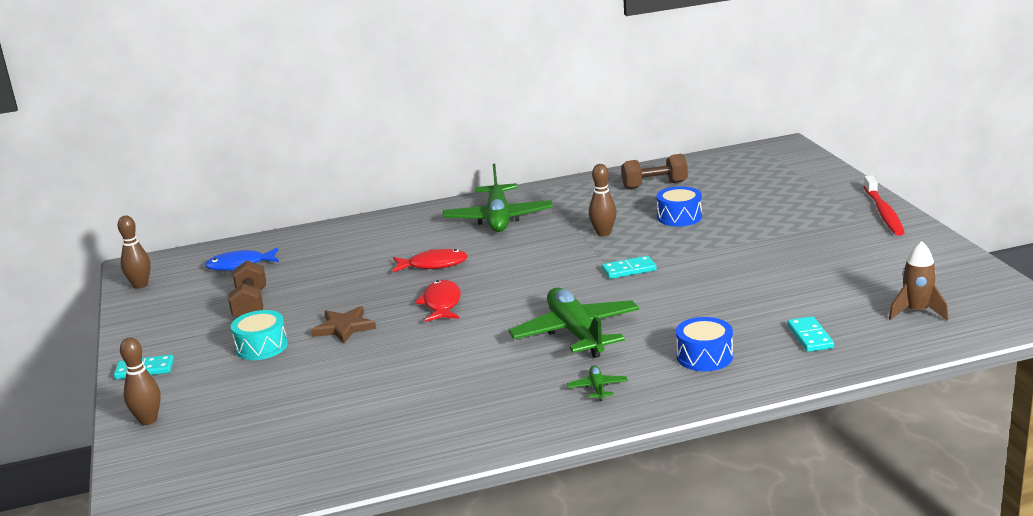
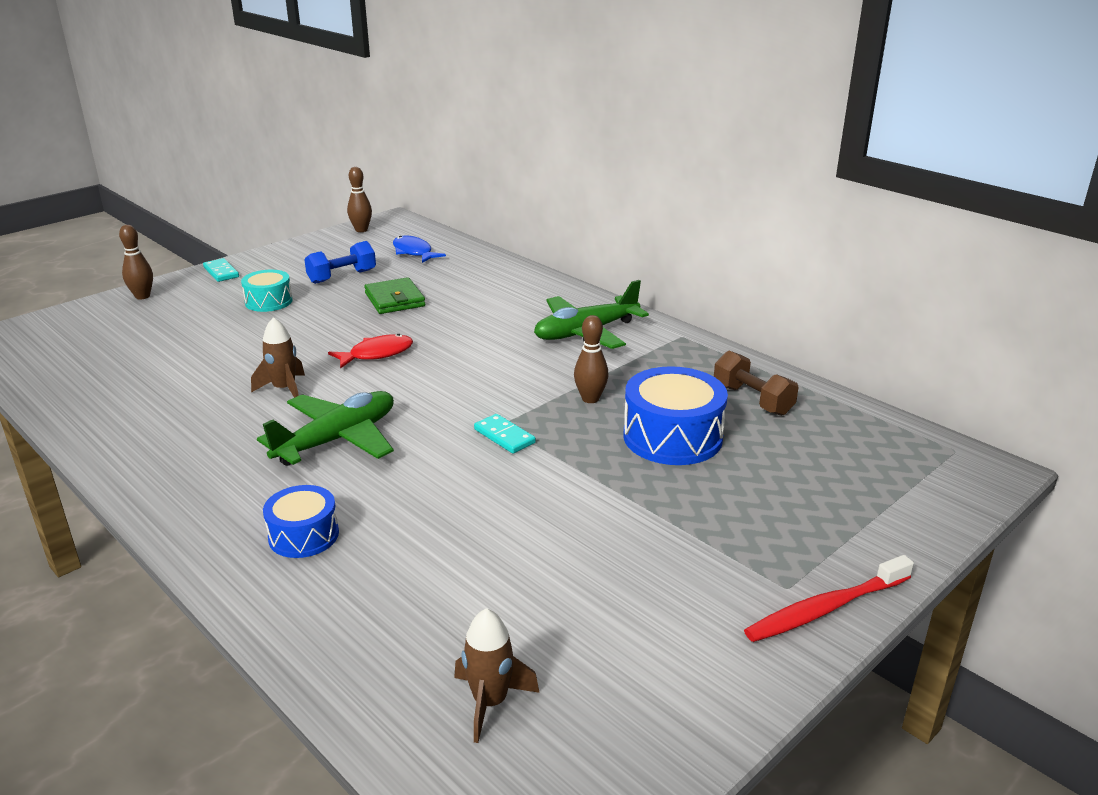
camera: 60 degrees right, 5 degrees up
brown dumbbell [228,260,266,317] -> blue dumbbell [304,241,376,284]
brown star [311,306,376,344] -> none
red fish [393,249,468,272] -> none
green plane [567,366,628,401] -> none
blue drum [657,186,702,226] -> blue drum [623,366,728,465], size x1.66
turquoise domino [787,316,834,352] -> none
none -> brown rocket [251,317,305,398]
none -> green wallet [364,277,425,314]

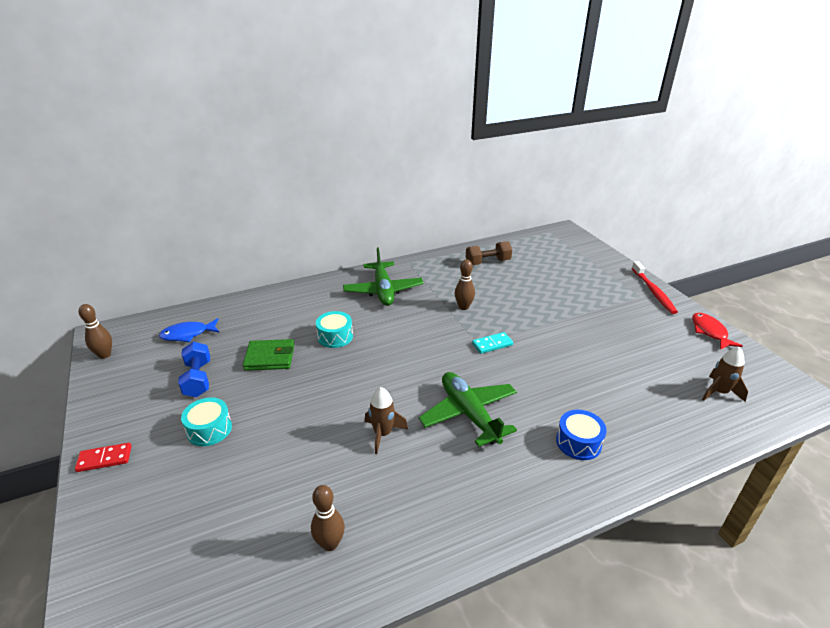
camera: 70 degrees left, 5 degrees up
brown bowling pin [119,225,153,299] -> brown bowling pin moved to [311,485,345,551]
turquoise domino [203,258,239,282] -> red domino [75,443,132,472]
red fish [328,334,413,369] -> red fish moved to [692,313,742,350]
blue drum [623,366,728,465] -> none
none -> turquoise drum [316,311,353,348]

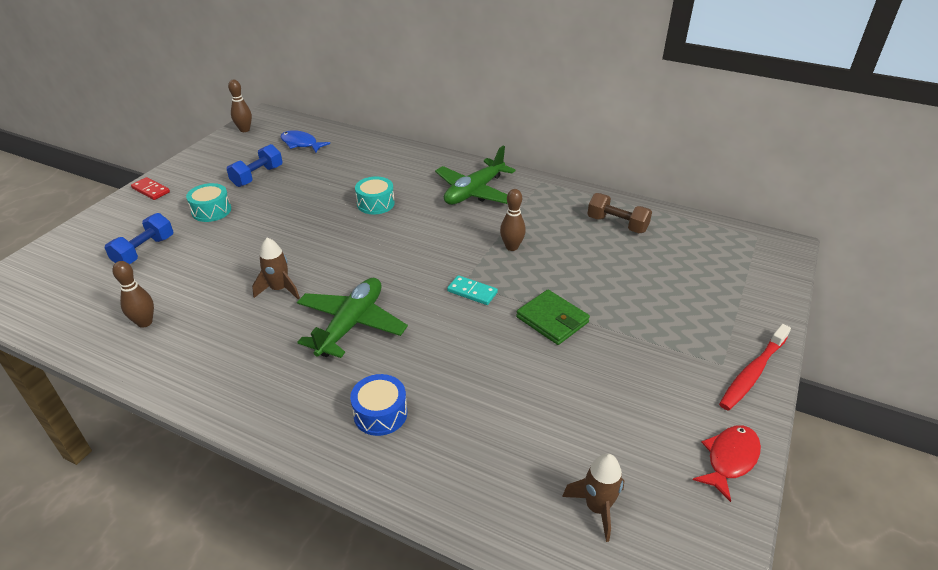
camera: 50 degrees right, 5 degrees up
green wallet [243,339,294,371] -> green wallet moved to [516,290,590,345]
none -> blue dumbbell [105,213,173,265]

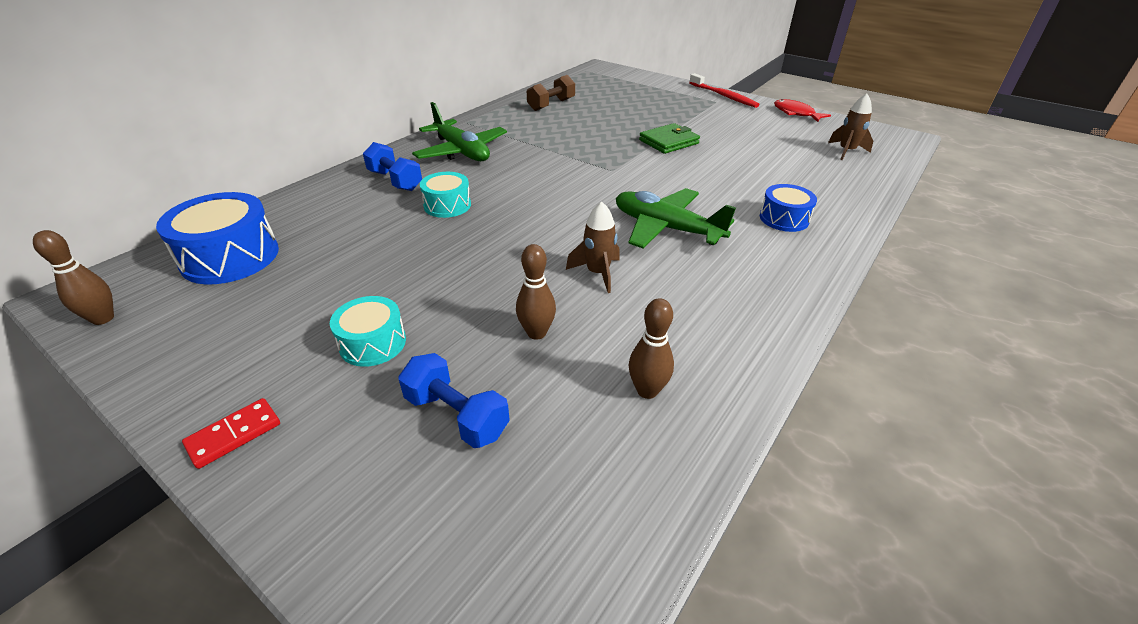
camera: 80 degrees left, 0 degrees up
blue dumbbell [227,144,283,187] -> blue dumbbell moved to [363,142,422,191]
blue fish [280,130,330,153] -> blue drum [156,192,279,285]
turquoise domino [447,275,498,305] -> none
brown bowling pin [500,189,526,251] -> brown bowling pin moved to [516,244,556,340]

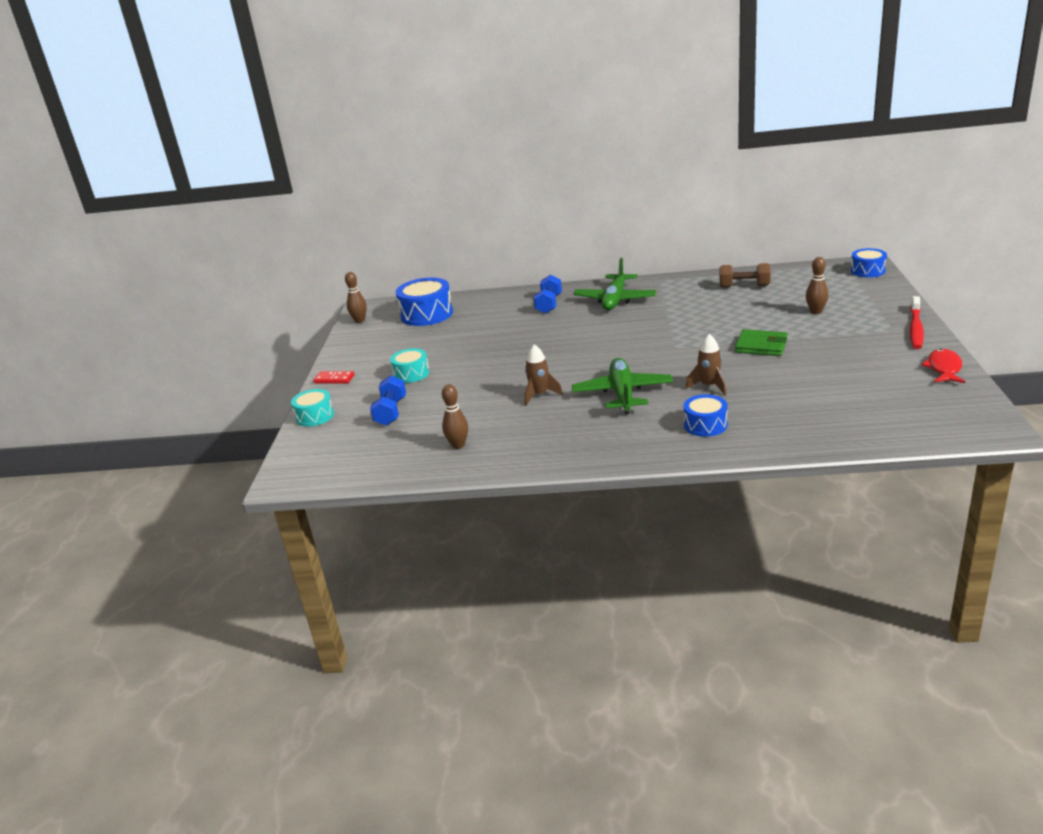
camera: 60 degrees right, 10 degrees down
turquoise drum [420,172,471,218] -> turquoise drum moved to [291,389,334,427]
brown bowling pin [516,244,556,340] -> brown bowling pin moved to [806,257,829,314]
brown rocket [828,94,873,160] -> brown rocket moved to [686,334,726,395]
none -> blue drum [851,248,887,278]

